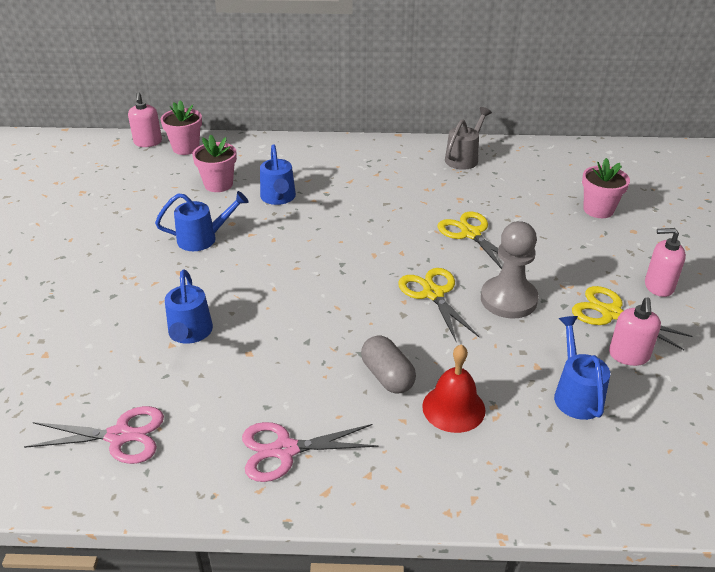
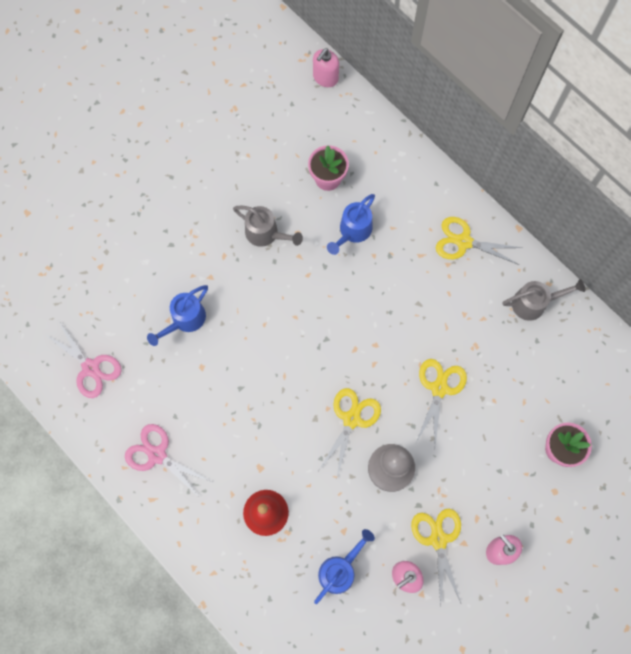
camera: 45 degrees right, 35 degrees up
blue watering can [155,191,249,251] -> grey watering can [233,206,303,247]
pink flower pot [161,100,202,155] -> none
grey capsule [361,335,416,394] -> none
none -> yellow scissors [436,217,522,265]

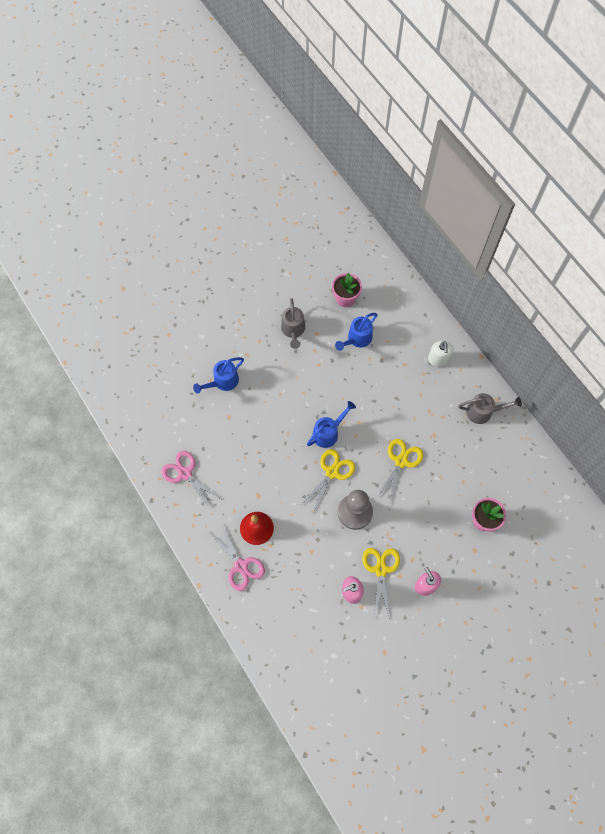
camera: 10 degrees right, 5 degrees down
pink scissors [45,320,122,398] -> pink scissors moved to [211,526,265,591]
grey watering can [233,206,303,247] -> grey watering can turned 45 degrees clockwise [281,298,305,349]
pink soap dispenser [313,48,339,87] -> none
blue watering can [314,529,375,604] -> blue watering can moved to [307,401,356,448]
yellow scissors [436,217,522,265] -> white soap dispenser [428,341,453,367]

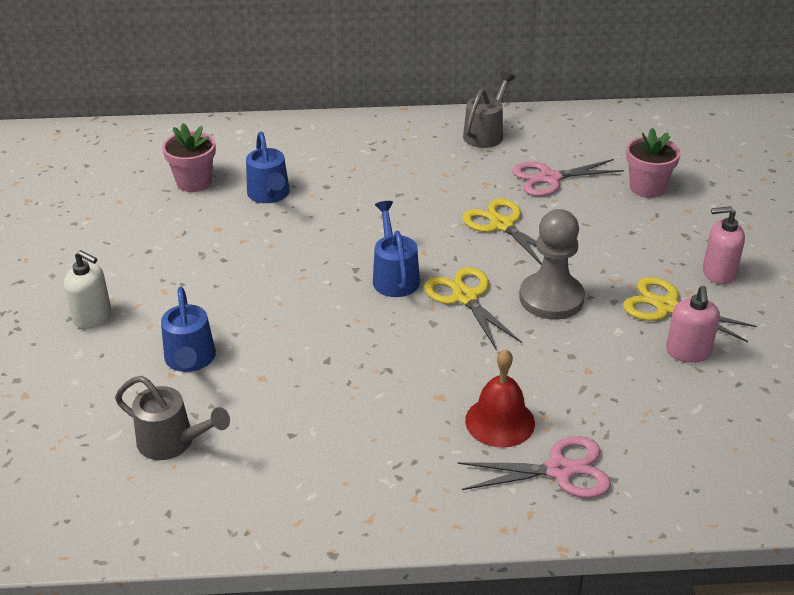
camera: 60 degrees left, 30 degrees down
pink scissors [161,451,221,508] -> pink scissors moved to [512,159,624,196]
grey watering can [281,298,305,349] -> grey watering can moved to [115,376,230,460]
white soap dispenser [428,341,453,367] -> white soap dispenser moved to [64,250,111,329]

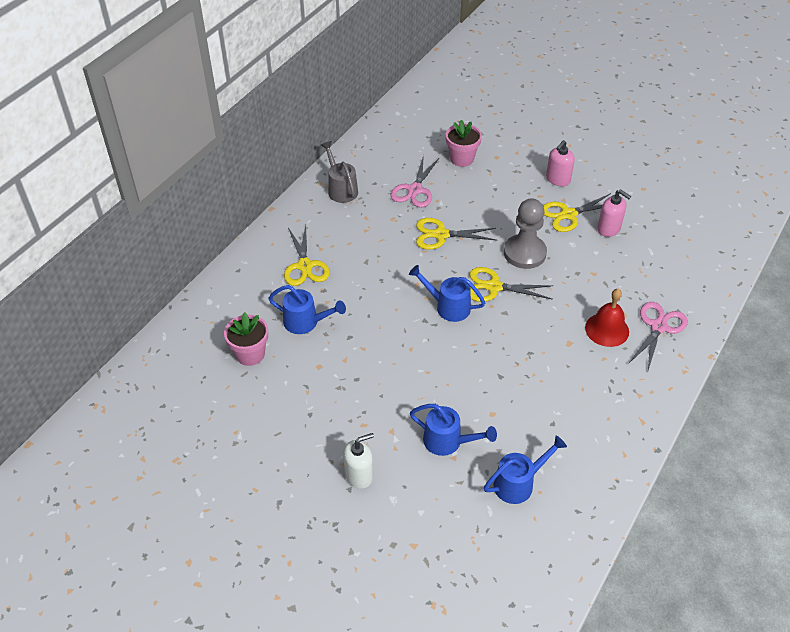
camera: 55 degrees left, 10 degrees up
grey watering can [115,376,230,460] -> blue watering can [484,435,567,504]
none -> yellow scissors [284,225,330,286]

